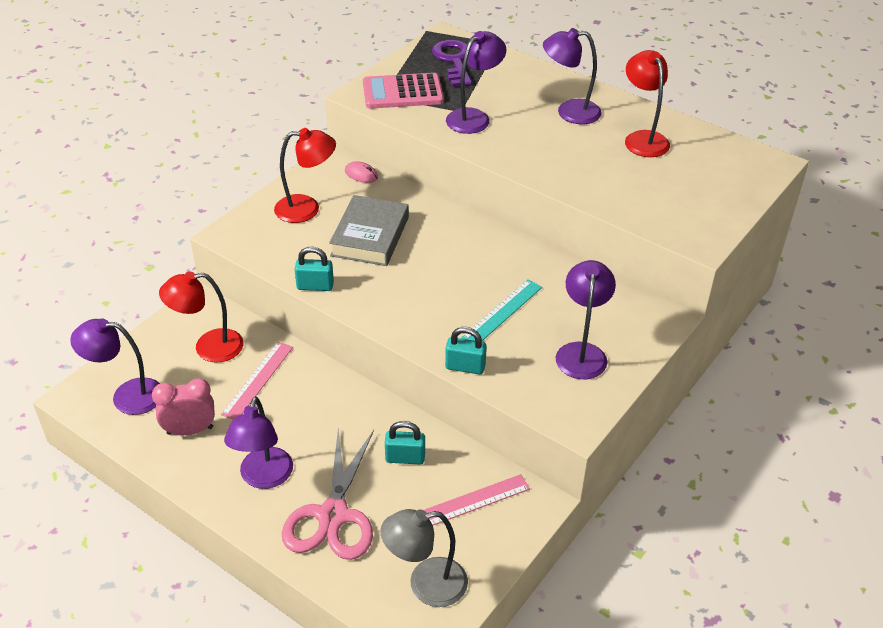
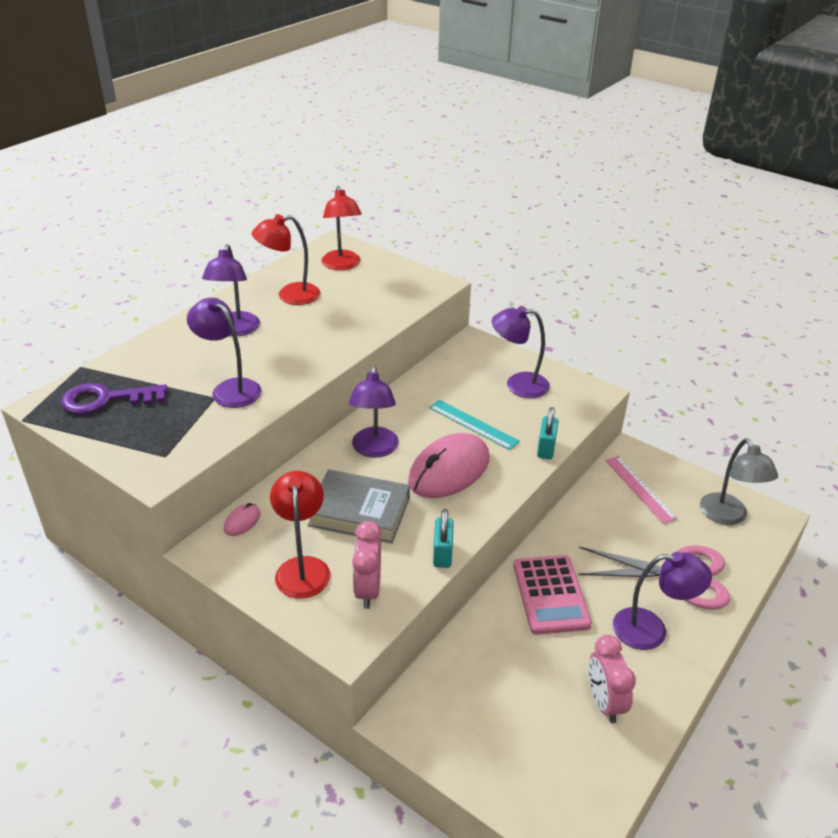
camera: 90 degrees left, 5 degrees down
purple lamp [70,318,160,415] -> purple lamp moved to [349,366,399,458]
red lamp [159,271,244,363] -> red lamp moved to [321,186,362,270]
pink ruler [221,342,293,420] -> none
pink calculator [363,73,444,109] -> pink calculator moved to [513,555,592,635]
turquoise padlock [385,421,425,464] -> none
none -> pink clock [352,521,382,609]
none -> pink mouse [408,433,489,498]

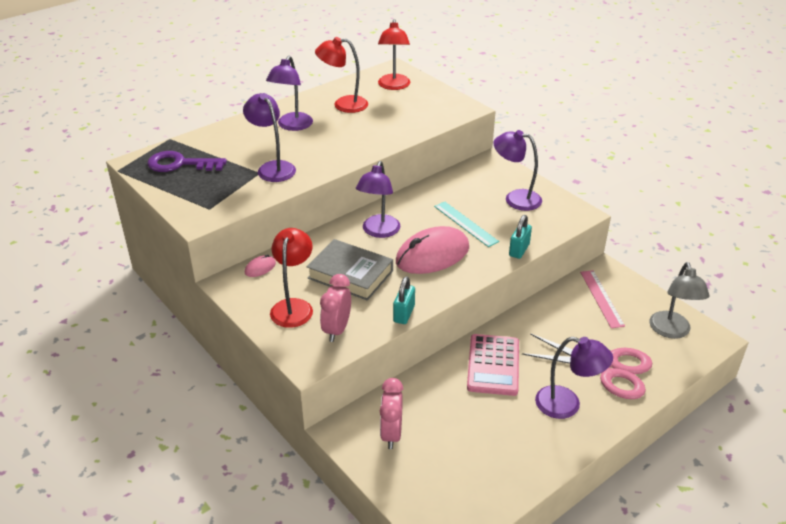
camera: 15 degrees right, 0 degrees up
pink clock [589,635,636,723] -> pink clock moved to [380,378,403,449]

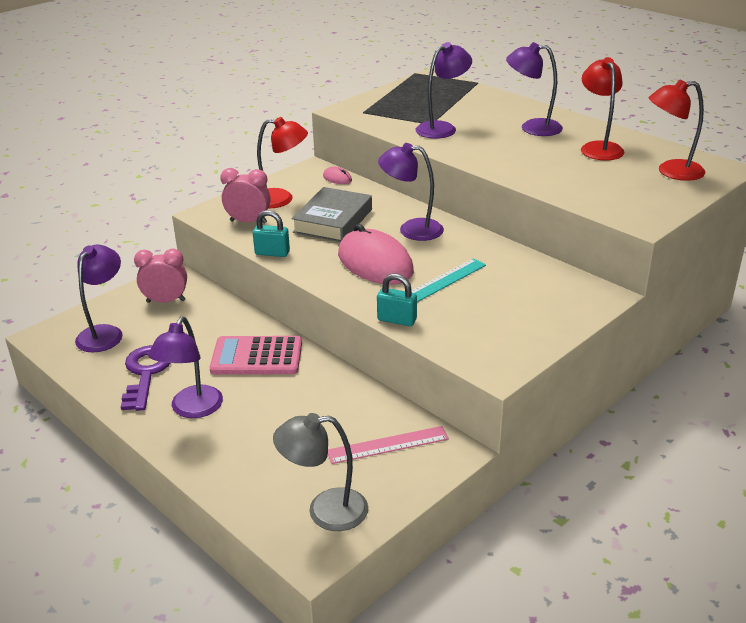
camera: 85 degrees right, 5 degrees down
purple key [147,151,227,172] -> purple key moved to [121,345,170,411]
purple lamp [494,130,542,211] -> purple lamp moved to [75,245,123,352]
pink scissors [522,333,652,399] -> none

